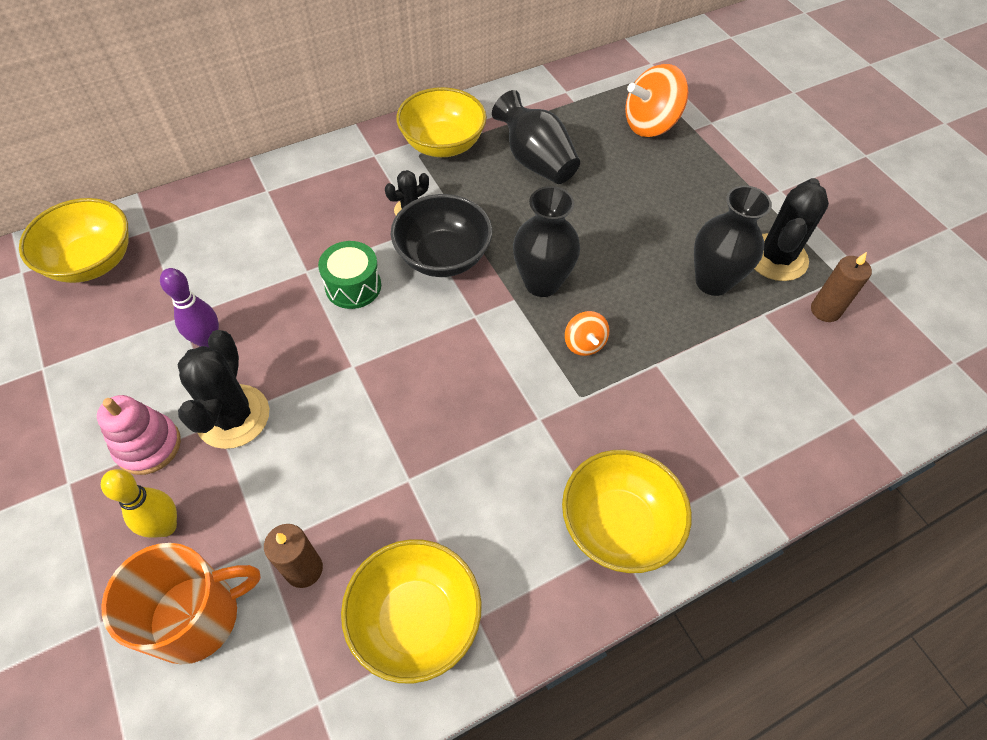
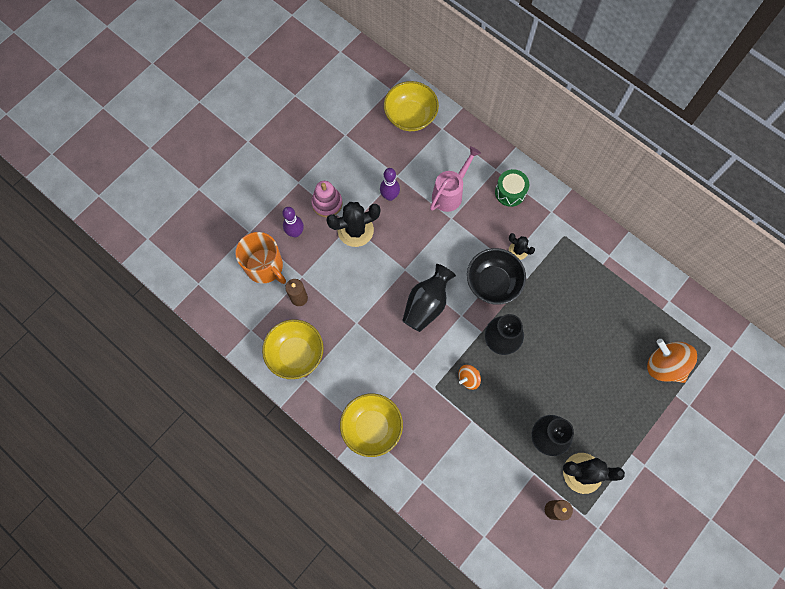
camera: 70 degrees right, 15 degrees up
yellow bowling pin [101,469,177,538] -> purple bowling pin [282,207,304,237]
green drum [318,241,381,309] -> green drum moved to [495,169,529,207]
yellow bowl [396,87,487,157] -> none
black vase [492,90,580,184] -> black vase moved to [402,264,456,332]
none -> pink watering can [430,146,481,212]

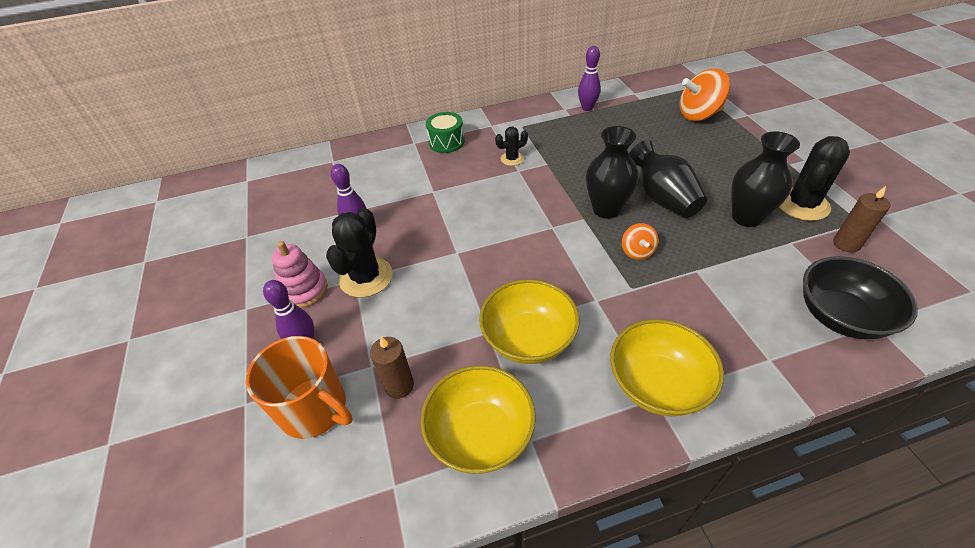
camera: 55 degrees left, 25 degrees down
orange mug [235,232,286,284] -> orange mug turned 45 degrees clockwise [246,336,352,439]
yellow bowl [384,81,439,131] -> yellow bowl moved to [479,279,579,364]
black vase [402,264,456,332] -> black vase moved to [629,140,707,218]
pink watering can [430,146,481,212] -> none
black bowl [467,248,526,305] -> black bowl moved to [803,256,918,339]
none -> purple bowling pin [578,46,601,111]

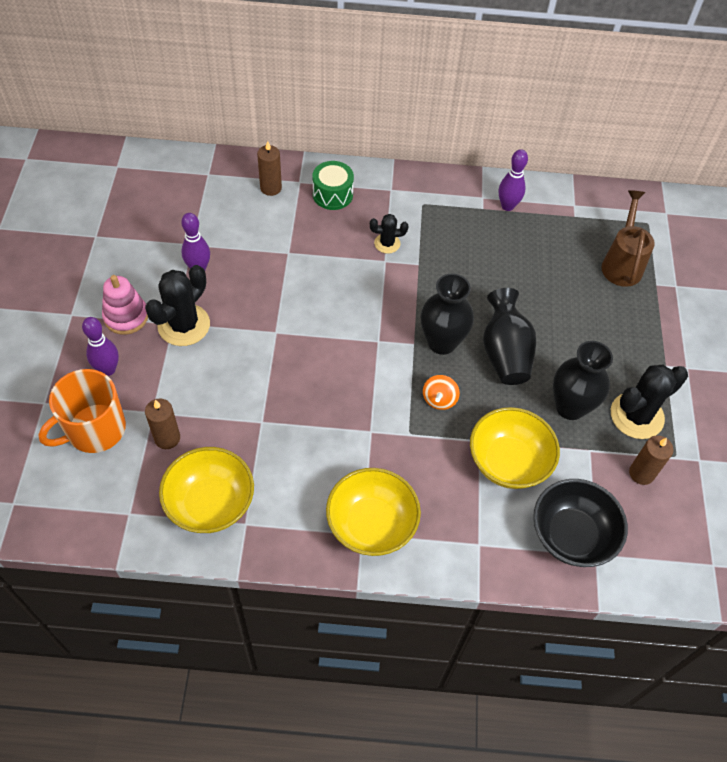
camera: 15 degrees right, 10 degrees up
orange mug [246,336,352,439] -> orange mug turned 90 degrees clockwise [39,369,126,453]
yellow bowl [479,279,579,364] -> yellow bowl moved to [470,407,560,489]
orange spinning top [679,68,730,121] -> brown watering can [601,190,655,287]
none -> brown candle [257,141,282,196]

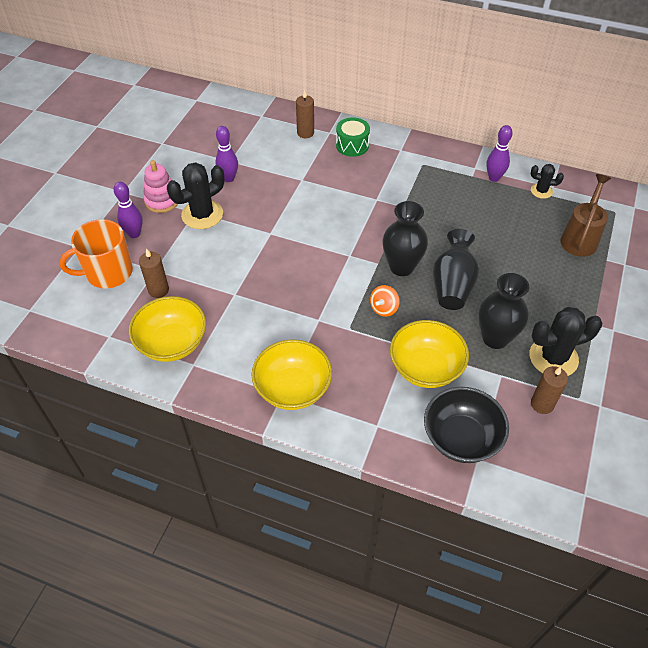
camera: 20 degrees right, 5 degrees down
black cactus [370,214,408,254] -> black cactus moved to [531,164,564,199]

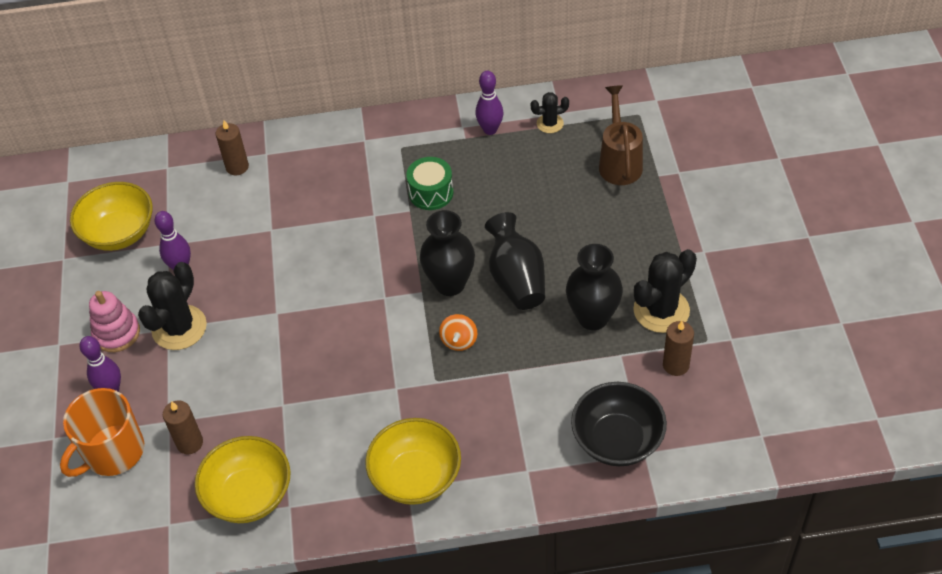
camera: 25 degrees left, 0 degrees up
green drum [336,117,370,157] -> green drum moved to [406,157,453,210]
yellow bowl [390,320,469,388] -> yellow bowl moved to [70,182,153,251]

